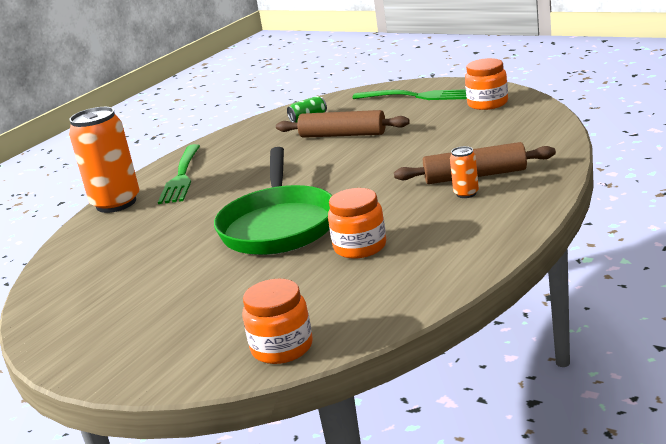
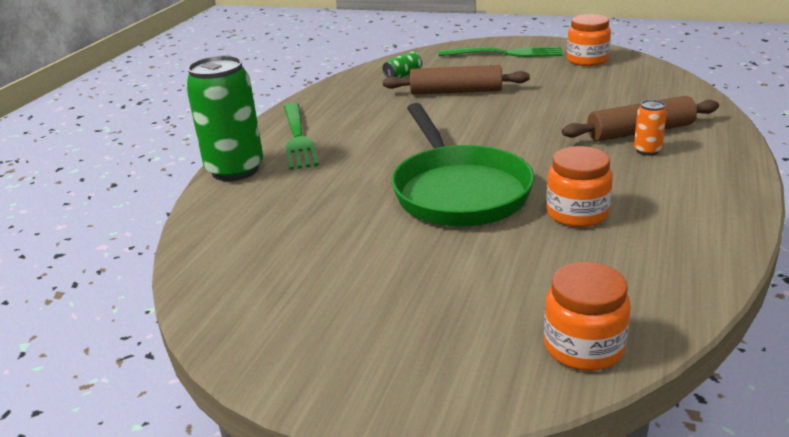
camera: 15 degrees left, 5 degrees up
orange can [69,107,139,213] -> green can [186,56,263,181]

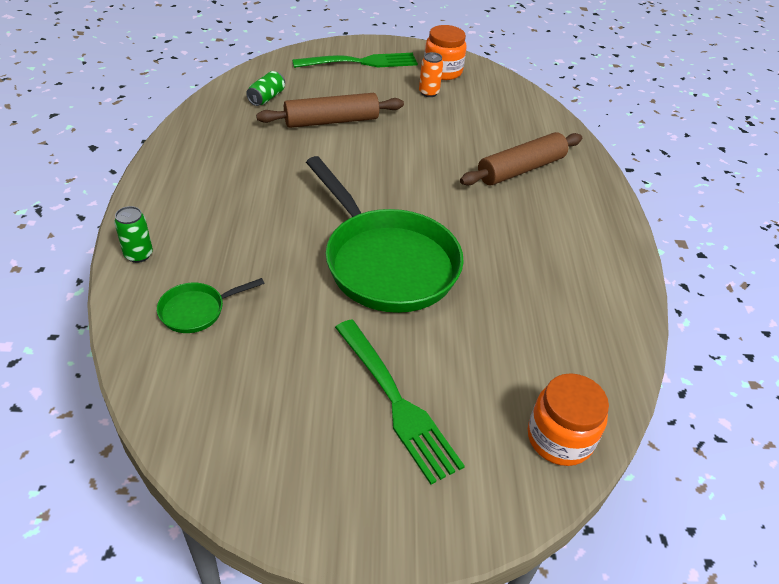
camera: 25 degrees left, 15 degrees up
green can [186,56,263,181] -> green can [114,206,153,263], size x0.44
green fork [284,102,319,170] -> green fork moved to [335,320,465,485]
orange jar [546,146,613,227] -> none
orange can [634,100,667,156] -> orange can moved to [419,52,443,97]
none -> green pan [157,278,265,333]

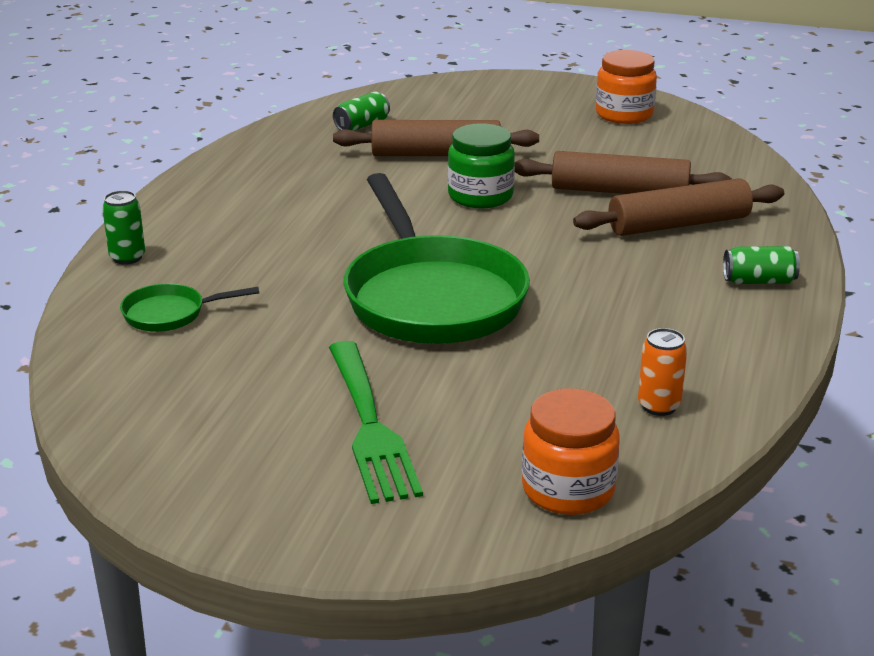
camera: 20 degrees right, 15 degrees down
green fork [292,53,418,68] -> none
orange can [419,52,443,97] -> orange can moved to [638,328,687,416]
none -> green jar [448,123,515,208]
none -> brown rolling pin [515,151,732,194]
none -> green can [723,246,800,284]

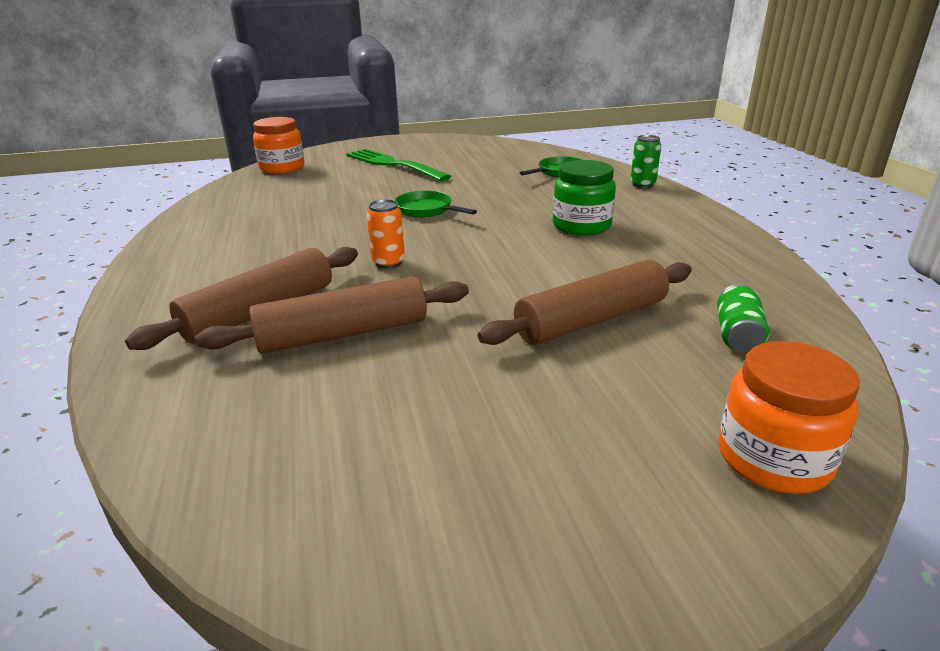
camera: 150 degrees right, 0 degrees up
green pan [344,173,530,344] -> green pan [394,190,477,218], size x0.43
green jar [448,123,515,208] -> green jar moved to [553,160,616,236]
orange jar [596,50,657,124] -> orange jar moved to [718,341,860,494]
orange can [638,328,687,416] -> orange can moved to [367,199,405,269]
green can [723,246,800,284] -> none

